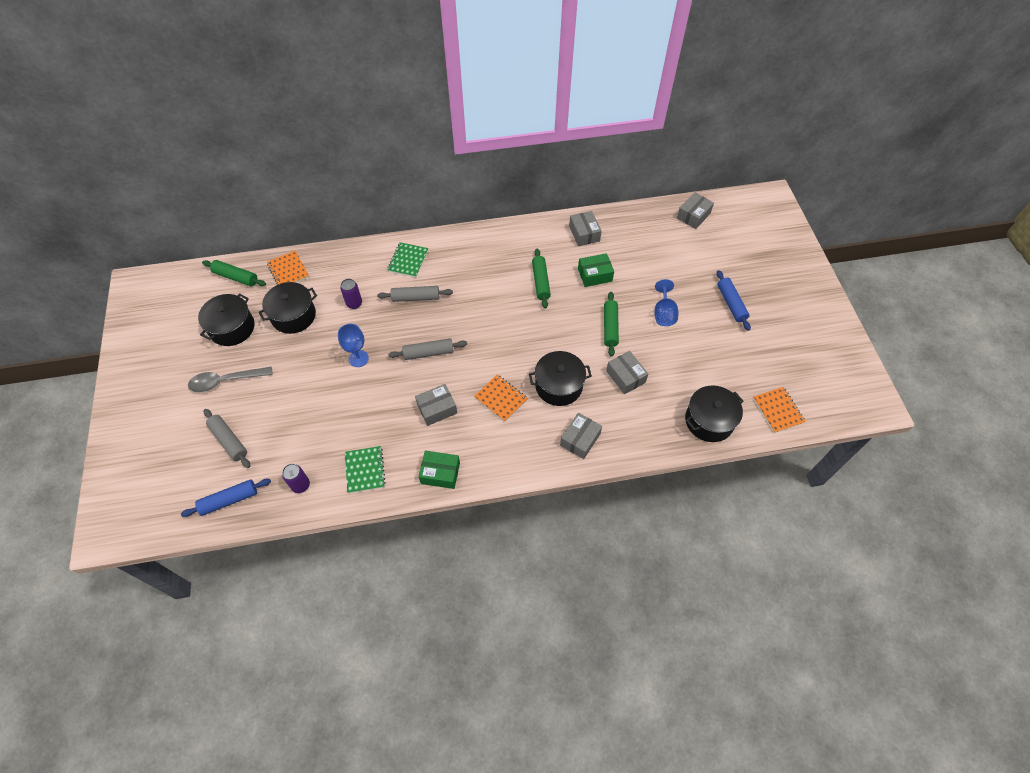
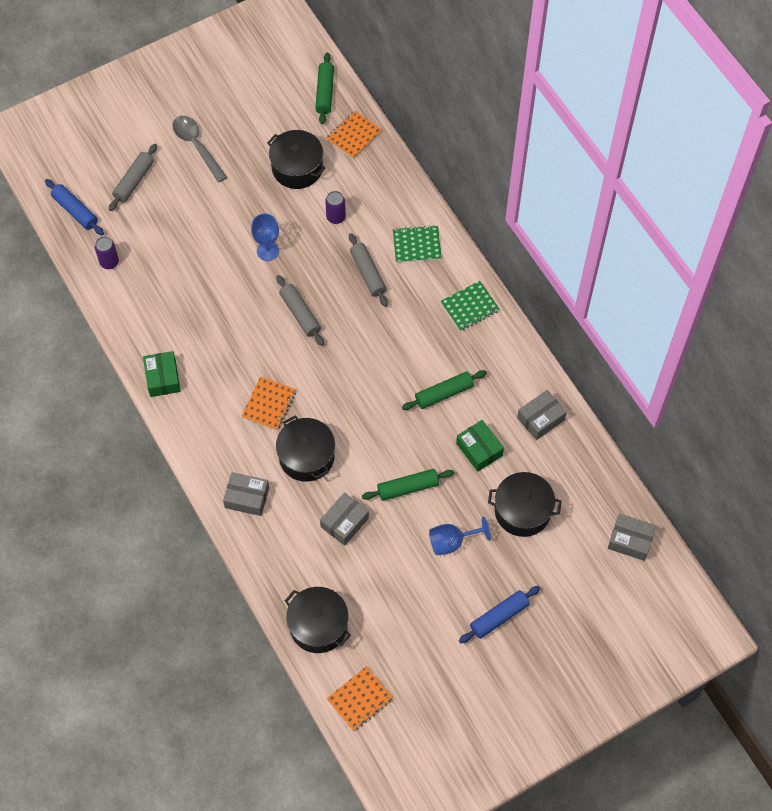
camera: 70 degrees right, 5 degrees up
black pot [198,293,254,346] -> black pot moved to [488,472,562,537]
green notebook [345,446,386,493] -> green notebook moved to [441,281,500,331]
grey box [415,384,457,426] -> none

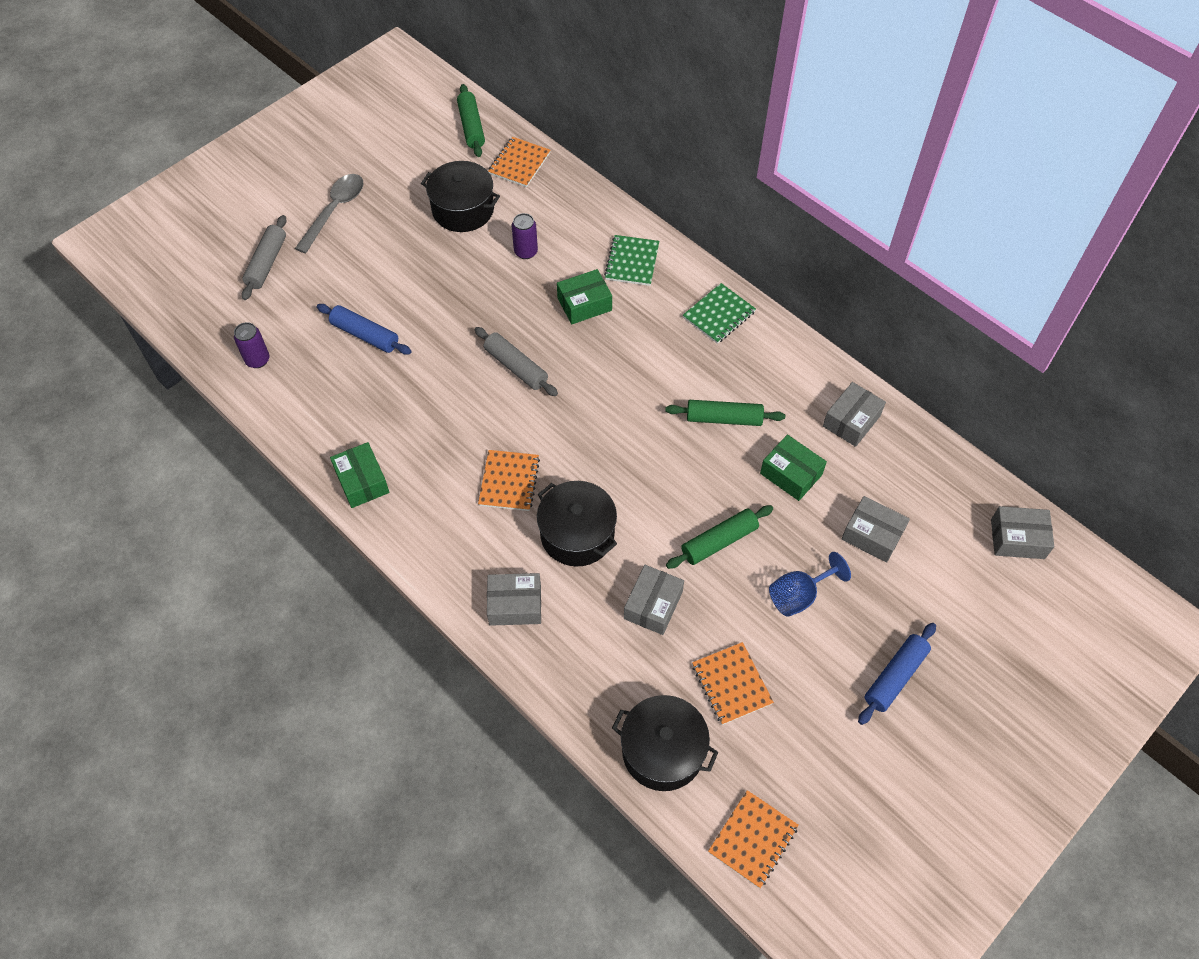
camera: 15 degrees left, 5 degrees down
blue rolling pin [45,179,104,235] -> blue rolling pin moved to [317,304,411,355]
grey spoon [173,116,227,183] -> grey spoon turned 75 degrees clockwise [295,174,363,253]
blue goblet [251,214,279,261] -> none
grey rolling pin [349,233,388,307] -> green box [557,269,612,324]
green notebook [393,225,442,263] -> green notebook turned 60 degrees counterclockwise [604,235,659,286]
green rolling pin [402,370,487,410] -> green rolling pin turned 45 degrees clockwise [665,400,785,426]
black pot [488,472,562,537] -> grey box [842,496,910,562]
none -> orange notebook [692,642,774,725]

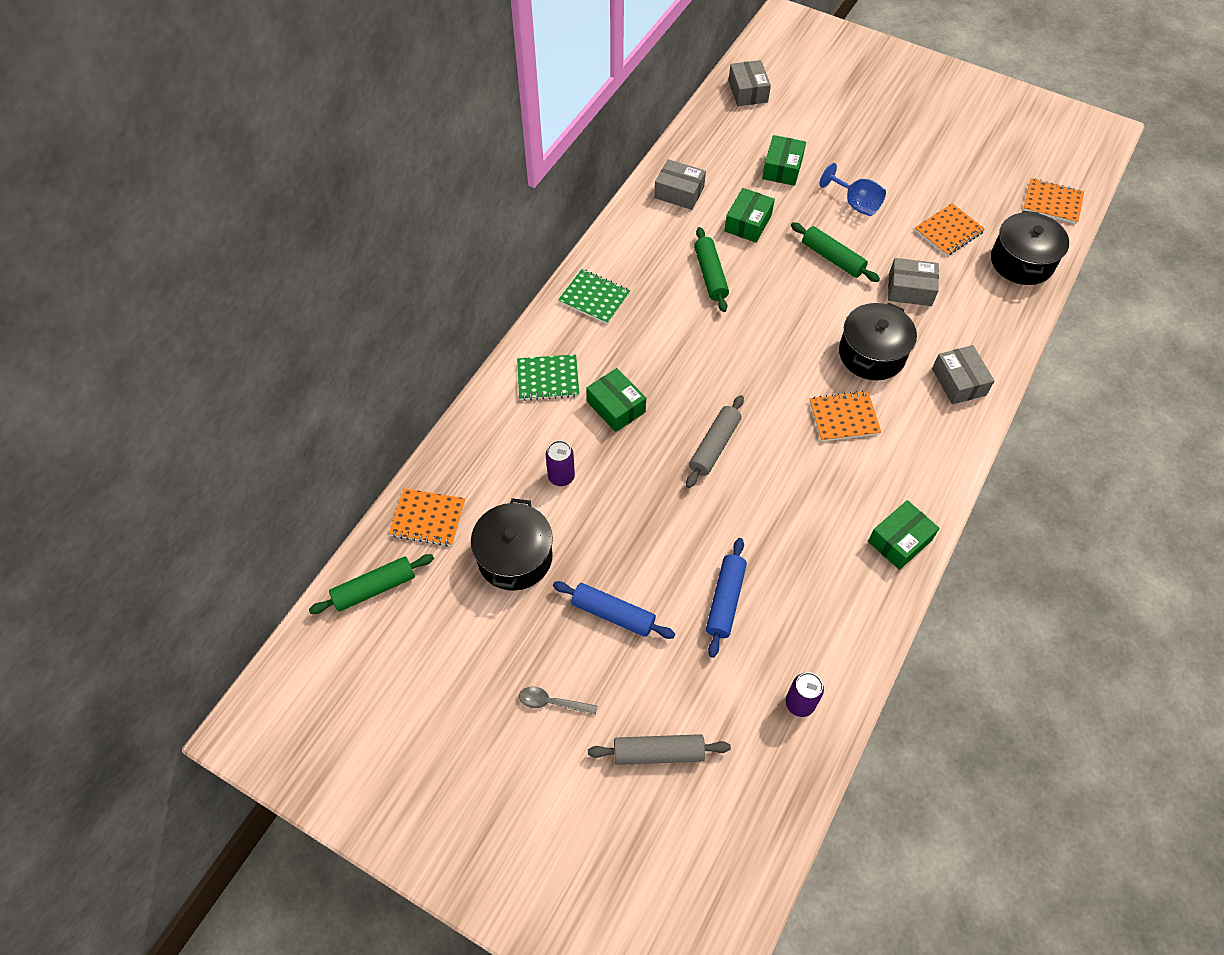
camera: 105 degrees left, 0 degrees up
grey spoon [295,174,363,253] -> grey spoon [519,687,598,715], size x0.57
grey box [842,496,910,562] -> green box [762,135,806,186]
blue rolling pin [858,623,936,725] -> blue rolling pin moved to [553,581,675,639]

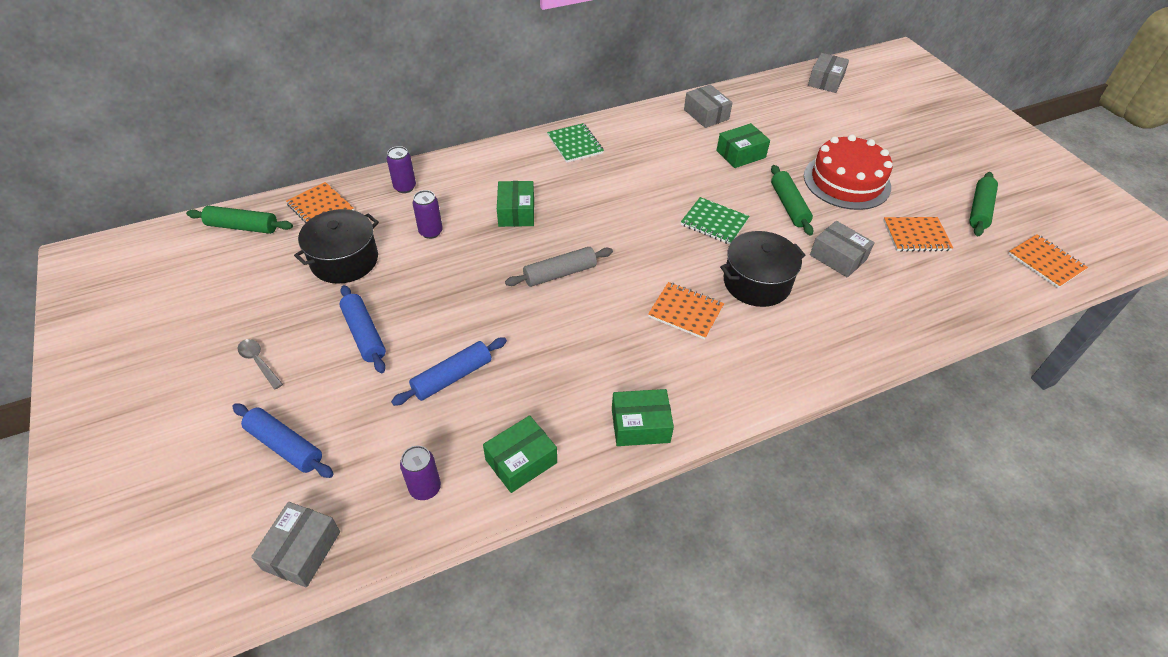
camera: 35 degrees right, 10 degrees down
green notebook [517,354,579,401] -> green notebook moved to [681,197,749,244]
grey rolling pin [588,734,731,765] -> blue rolling pin [232,403,333,478]
green rolling pin [694,227,729,312] -> green rolling pin moved to [969,172,998,236]
green box [762,135,806,186] -> green box moved to [483,415,557,493]
blue goblet [820,163,886,216] -> red cake [804,134,893,210]
grey box [932,345,994,405] -> grey box moved to [251,502,340,588]
black pot [991,211,1069,285] -> none
none -> purple can [387,146,416,193]

